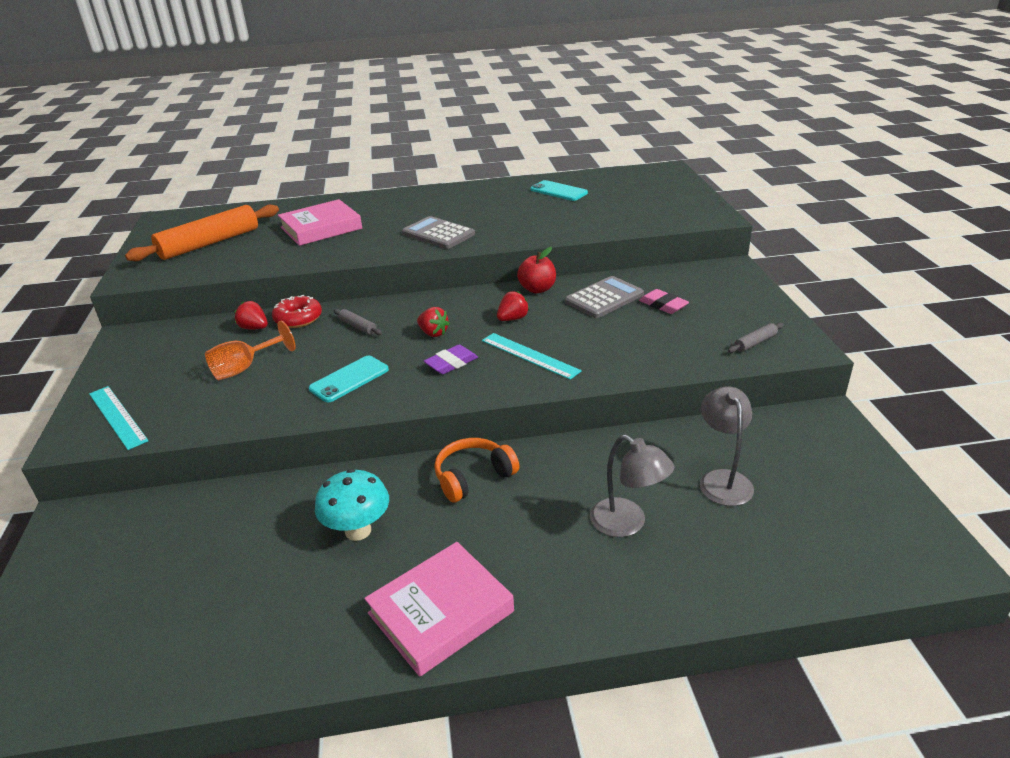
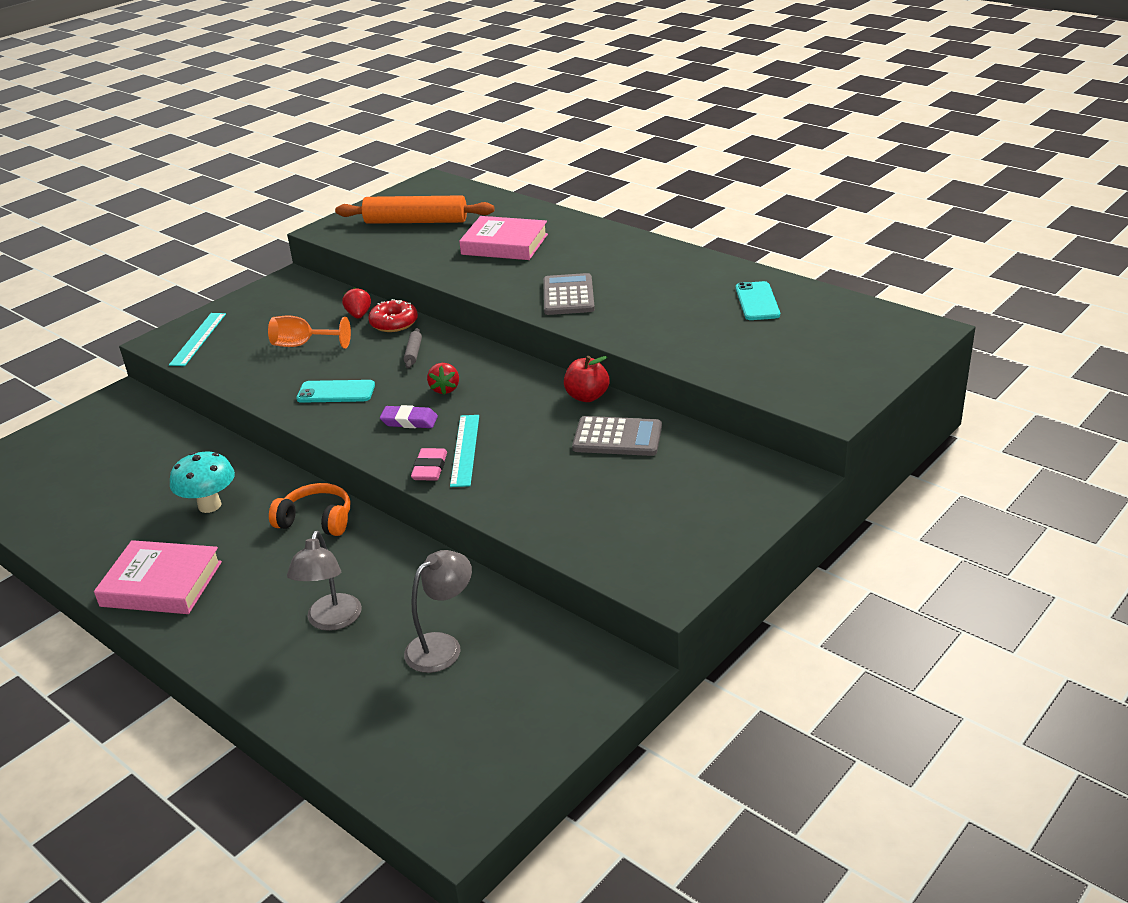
camera: 50 degrees right, 0 degrees up
red strawberry [497,291,529,321] -> none
pink eraser [639,289,689,314] -> pink eraser moved to [411,448,447,481]
grey rolling pin [728,323,784,353] -> none

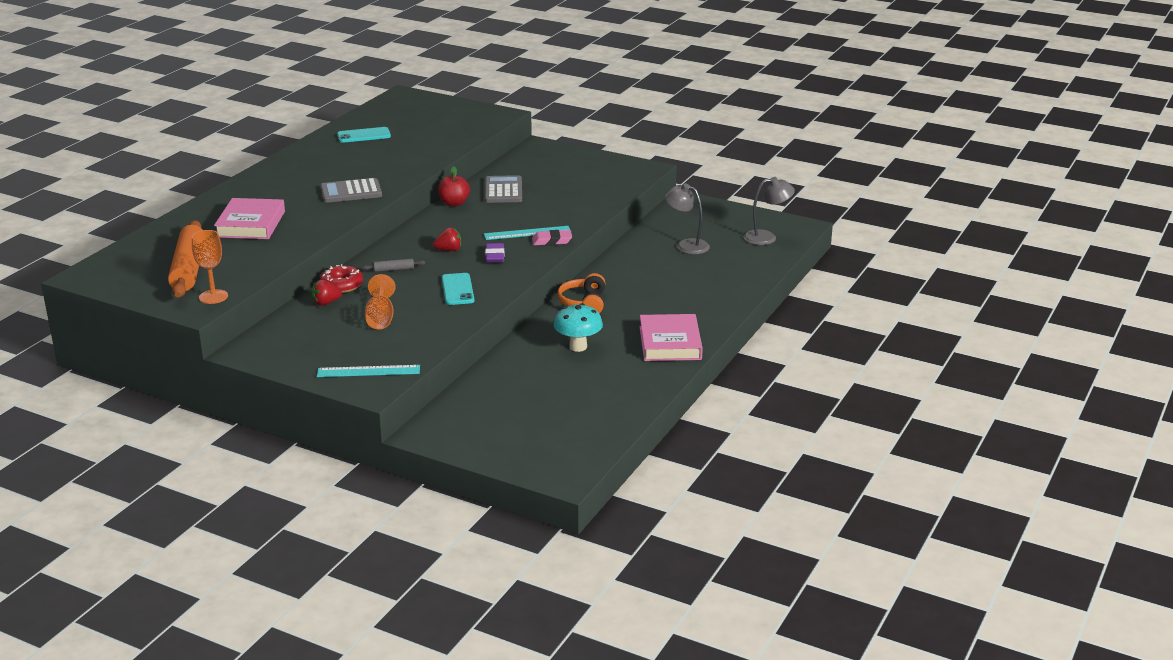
camera: 105 degrees left, 5 degrees down
grey lamp [287,531,362,631] -> grey lamp moved to [744,177,795,245]
none -> orange goblet [192,230,228,304]

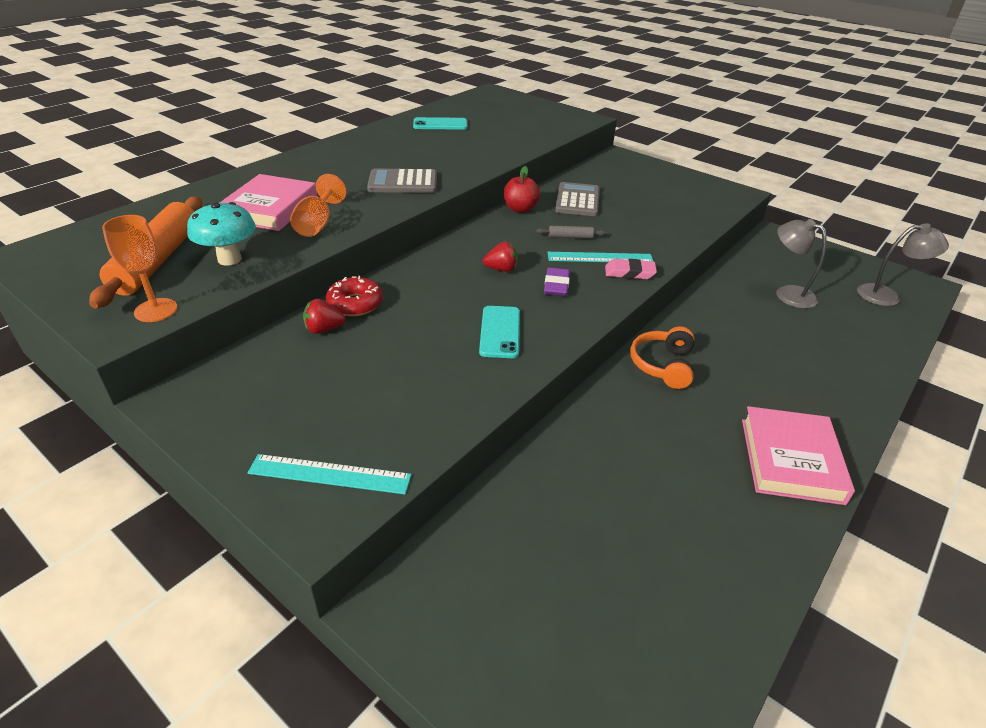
camera: 10 degrees right, 10 degrees up
grey rolling pin [362,259,425,272] -> grey rolling pin moved to [536,226,606,239]
orange goblet [365,274,396,329] -> orange goblet moved to [290,174,346,237]
turquoise mushroom [554,303,603,352] -> turquoise mushroom moved to [187,202,256,265]

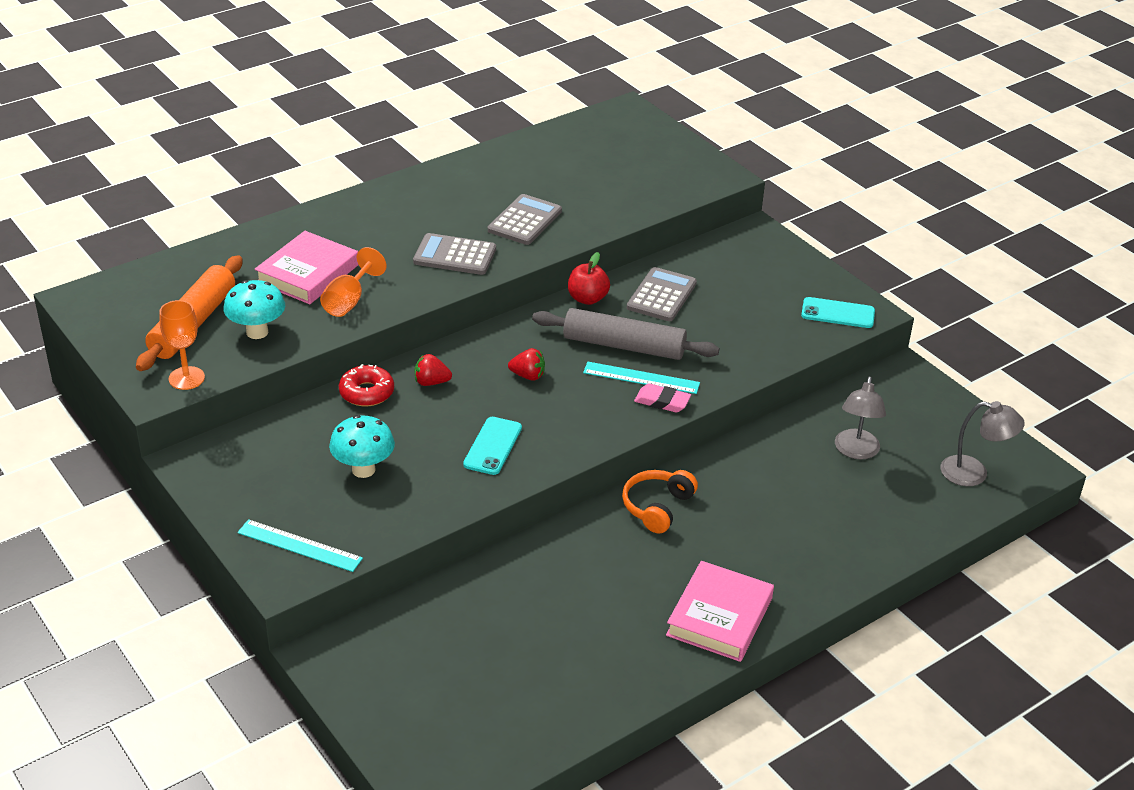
camera: 15 degrees right, 0 degrees up
red strawberry [303,299,346,334] -> red strawberry moved to [415,354,452,386]
turquoise phone [413,117,468,130] -> turquoise phone moved to [801,297,875,328]
grey rolling pin [536,226,606,239] -> grey rolling pin [532,308,719,360], size x2.41
purple eraser [544,268,570,296] -> none
grey lamp [776,219,826,309] -> grey lamp turned 135 degrees counterclockwise [835,376,886,459]
none -> turquoise mushroom [329,415,395,478]
none -> grey calculator [488,194,562,245]

